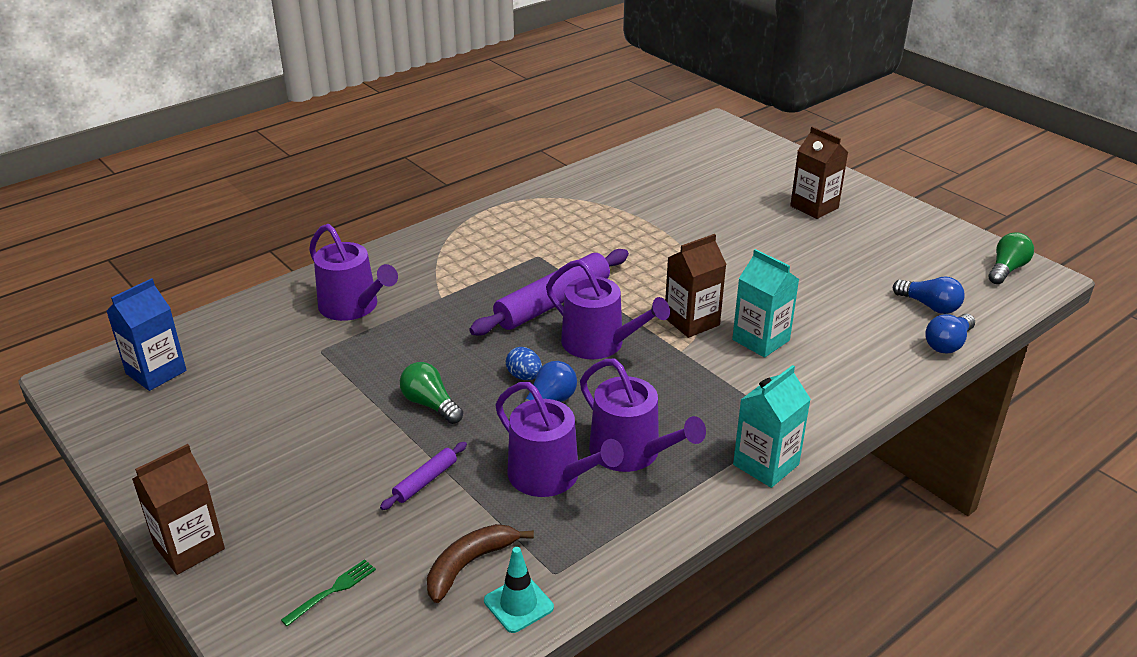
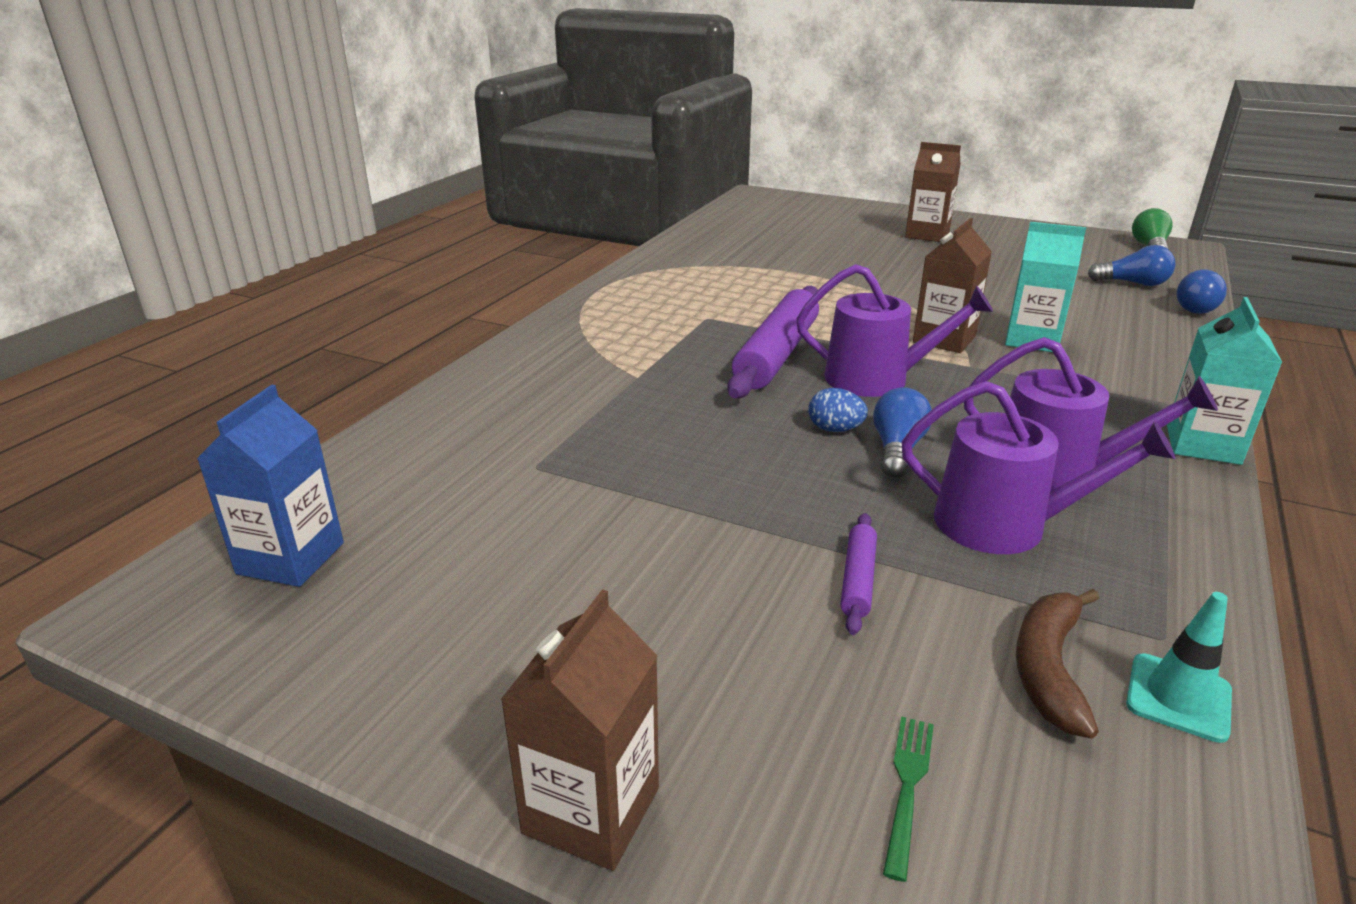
camera: 25 degrees left, 5 degrees down
purple watering can [309,224,398,321] -> none
green light bulb [400,362,463,424] -> none

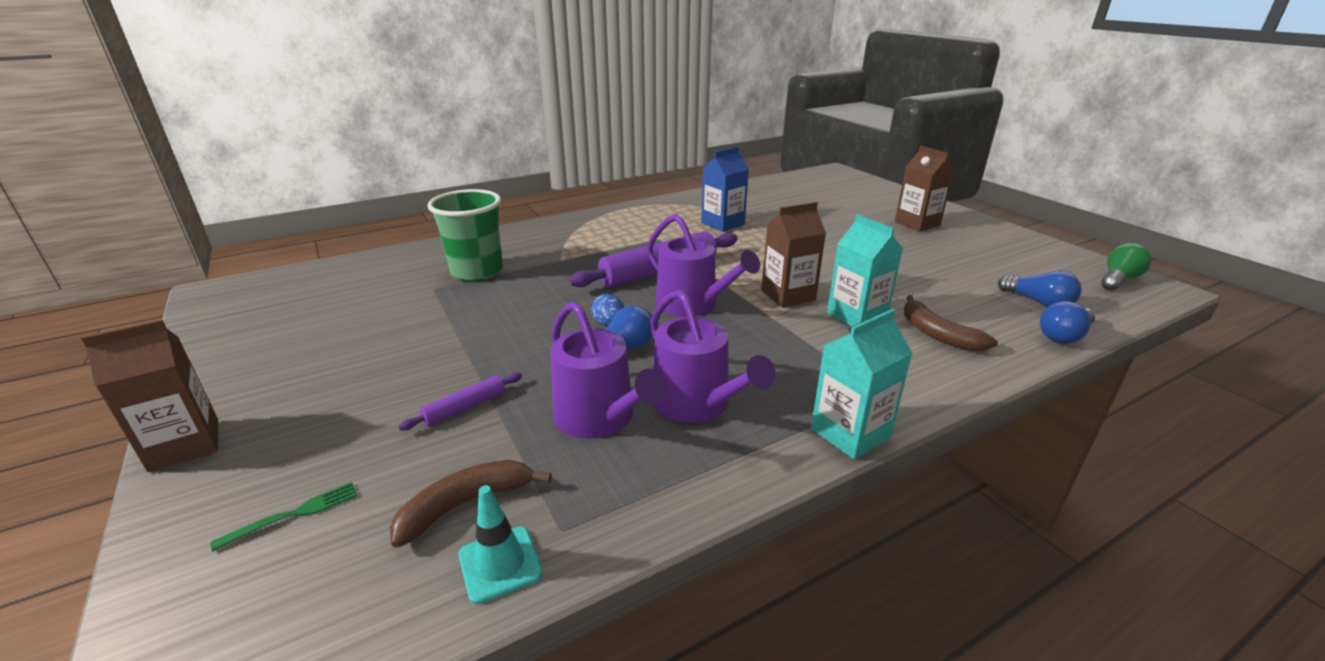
camera: 35 degrees right, 0 degrees up
blue carton [197,385,344,587] -> blue carton moved to [701,146,749,232]
none -> green cup [427,189,503,281]
none -> brown banana [904,295,998,351]

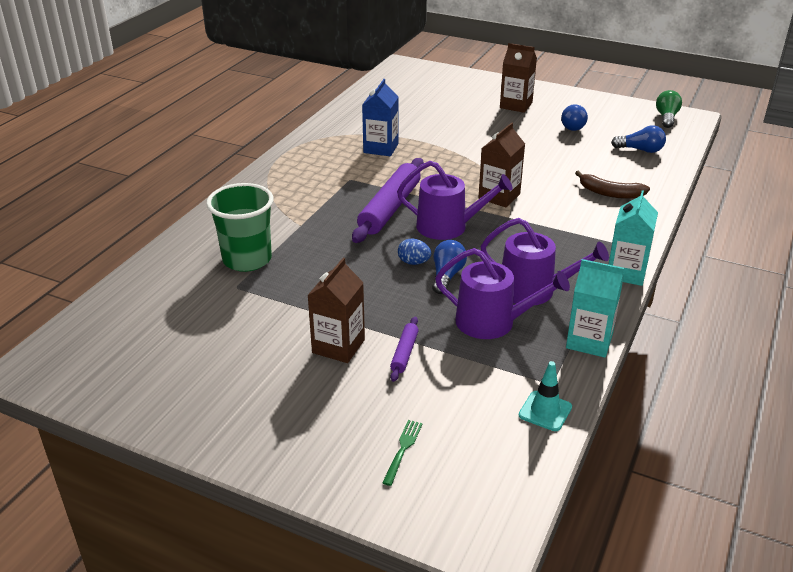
camera: 35 degrees left, 5 degrees up
brown carton [81,320,218,472] -> brown carton moved to [307,258,365,363]
brown banana [390,460,552,548] -> none
turquoise carton [827,214,903,327] -> turquoise carton moved to [566,259,624,358]
blue light bulb [1040,301,1095,344] -> blue light bulb moved to [561,104,588,131]

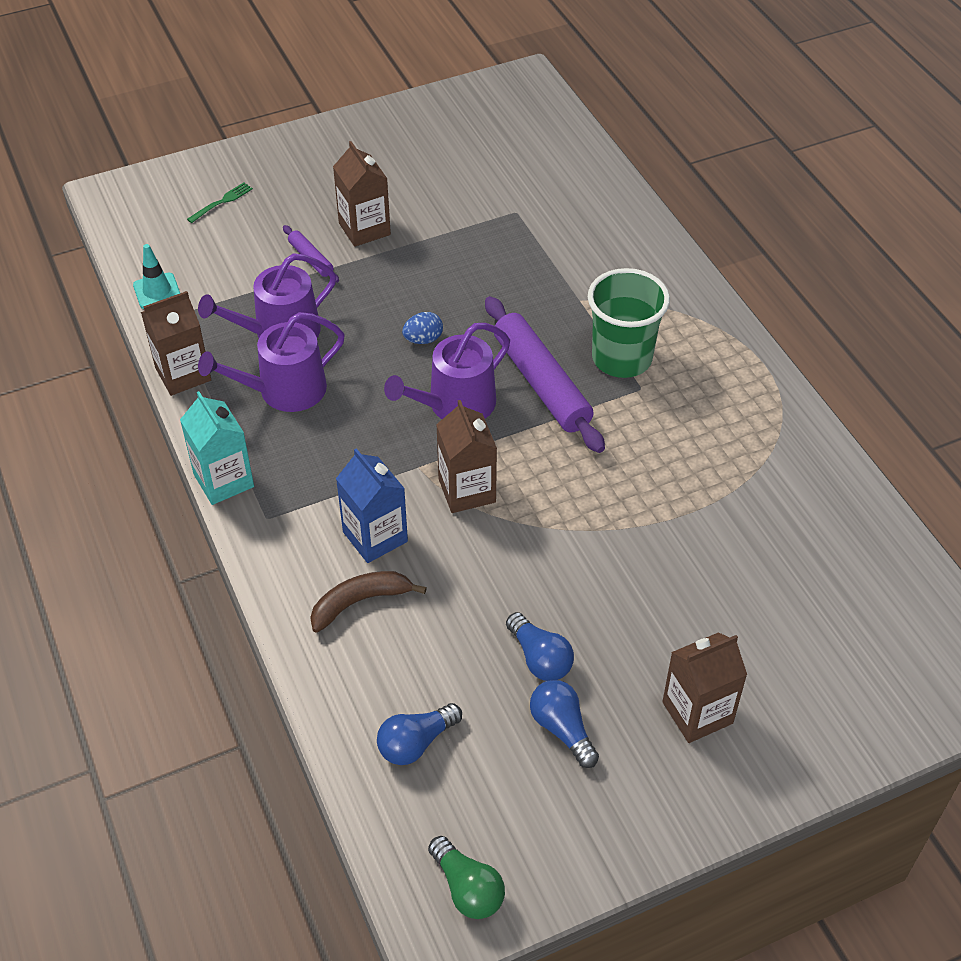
camera: 130 degrees right, 15 degrees up
green cup [206,183,274,272] -> green cup moved to [588,268,670,378]
blue carton [362,79,399,156] -> blue carton moved to [336,448,408,563]
green fork [382,420,423,486] -> green fork turned 105 degrees counterclockwise [187,182,253,223]
blue light bulb [432,240,467,294] -> blue light bulb moved to [506,612,574,681]
turquoise carton [566,259,624,358] -> brown carton [141,291,211,396]

